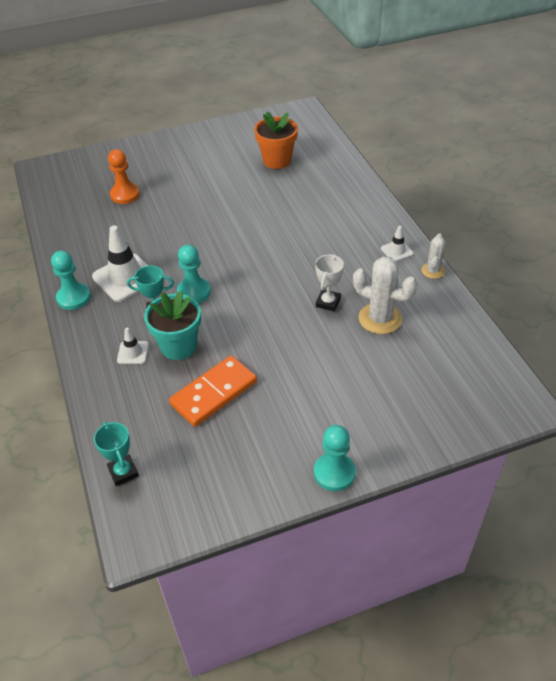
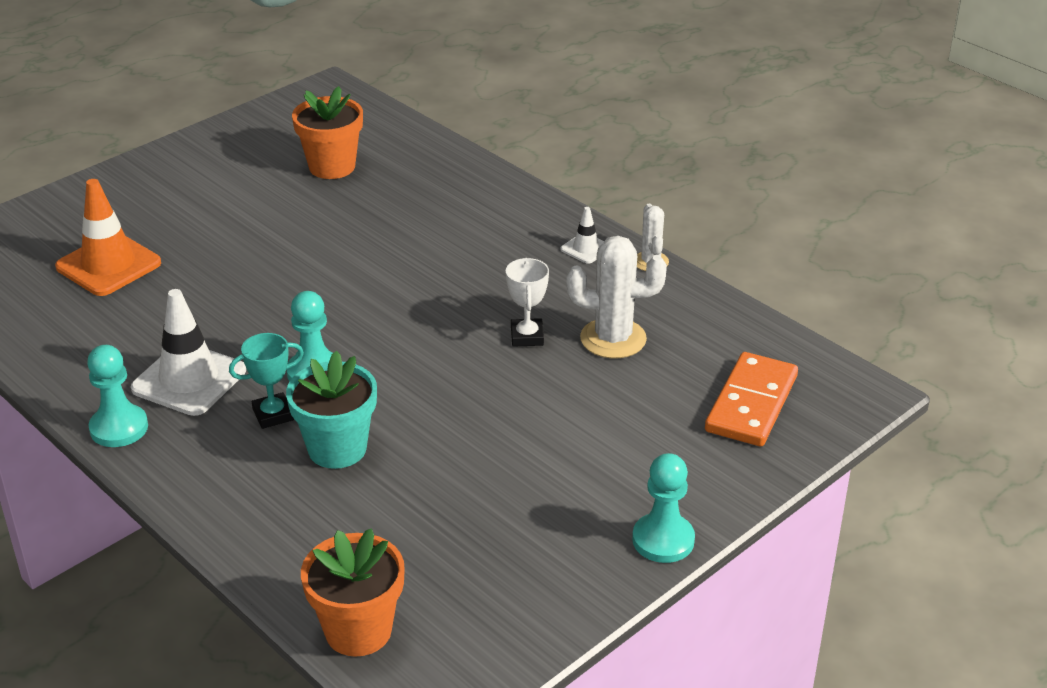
camera: 25 degrees left, 10 degrees down
turquoise trophy [94,422,139,486] -> orange flower pot [301,528,405,657]
orange pawn [108,149,140,204] -> orange traffic cone [55,179,161,296]
white traffic cone [117,328,149,364] -> none
orange domino [169,356,257,427] -> orange domino moved to [705,352,798,446]

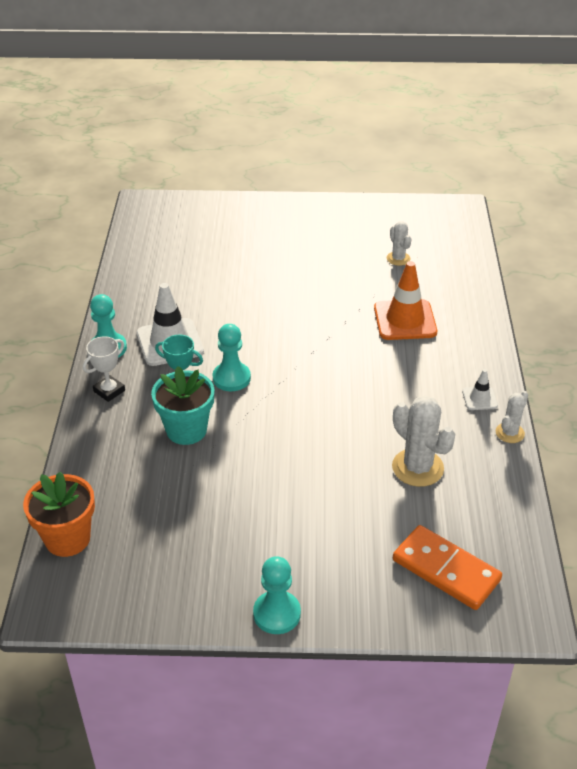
camera: 45 degrees right, 5 degrees up
orange traffic cone [55,179,161,296] -> orange traffic cone moved to [374,261,437,340]
orange flower pot [292,86,363,179] -> white cactus [387,221,411,266]
white trophy [506,258,549,347] -> white trophy moved to [83,336,125,402]
orange domino [705,352,798,446] -> orange domino turned 60 degrees clockwise [393,525,502,610]

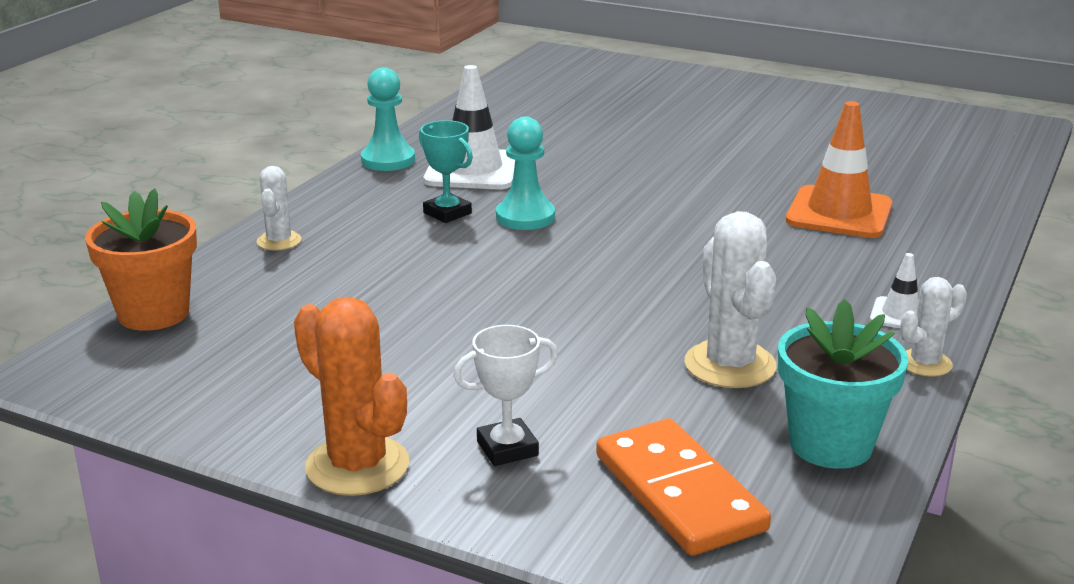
camera: 25 degrees right, 15 degrees down
white trophy [83,336,125,402] -> white trophy moved to [453,325,558,466]
turquoise flower pot [151,366,214,445] -> turquoise flower pot moved to [778,299,908,469]
turquoise pawn [253,556,301,634] -> orange cactus [294,297,409,496]
white cactus [387,221,411,266] -> white cactus moved to [257,166,301,251]

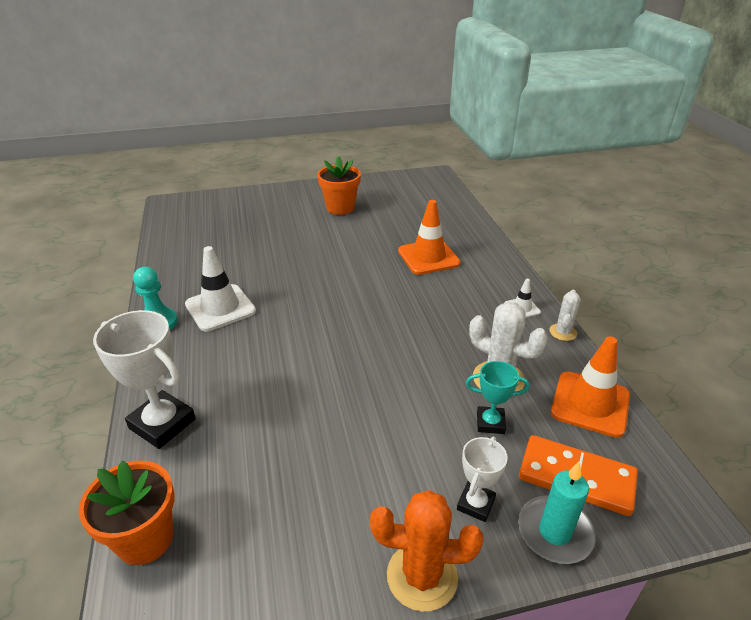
camera: 40 degrees left, 10 degrees up
white cactus [257,166,301,251] -> white trophy [93,310,196,449]
turquoise trophy [419,120,473,223] -> turquoise trophy moved to [466,361,530,434]
turquoise pawn [496,117,555,230] -> none
turquoise flower pot [778,299,908,469] -> orange traffic cone [551,336,630,438]
none -> orange flower pot [317,156,361,215]
none -> turquoise candle [518,461,596,564]

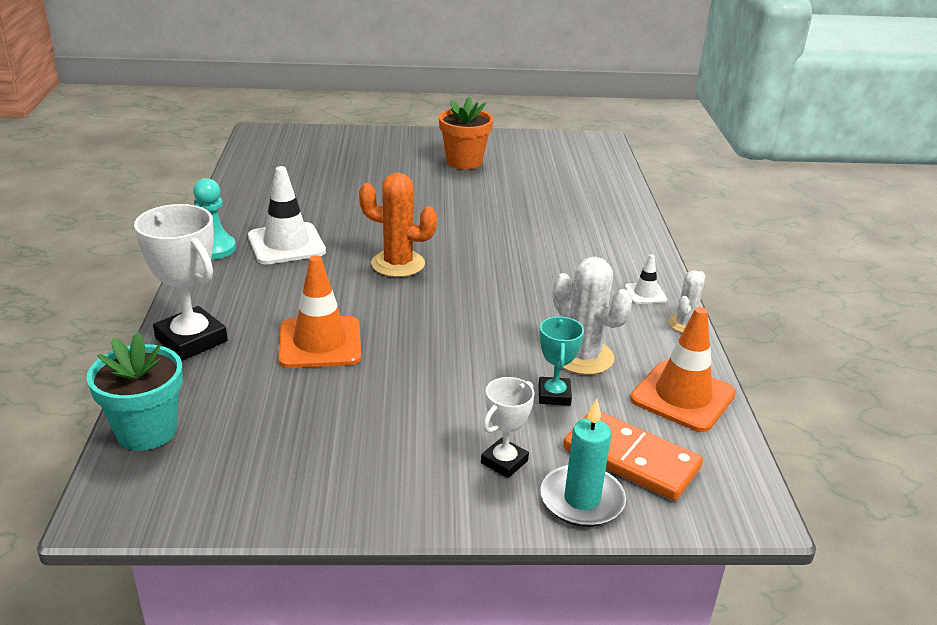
camera: 10 degrees right, 5 degrees down
orange flower pot [78,461,174,565] -> turquoise flower pot [87,333,183,450]
orange cactus [370,490,483,612] -> orange cactus moved to [359,173,437,277]
orange traffic cone [398,200,461,275] -> orange traffic cone moved to [278,255,361,368]
turquoise trophy [466,361,530,434] -> turquoise trophy turned 75 degrees clockwise [539,316,584,406]

